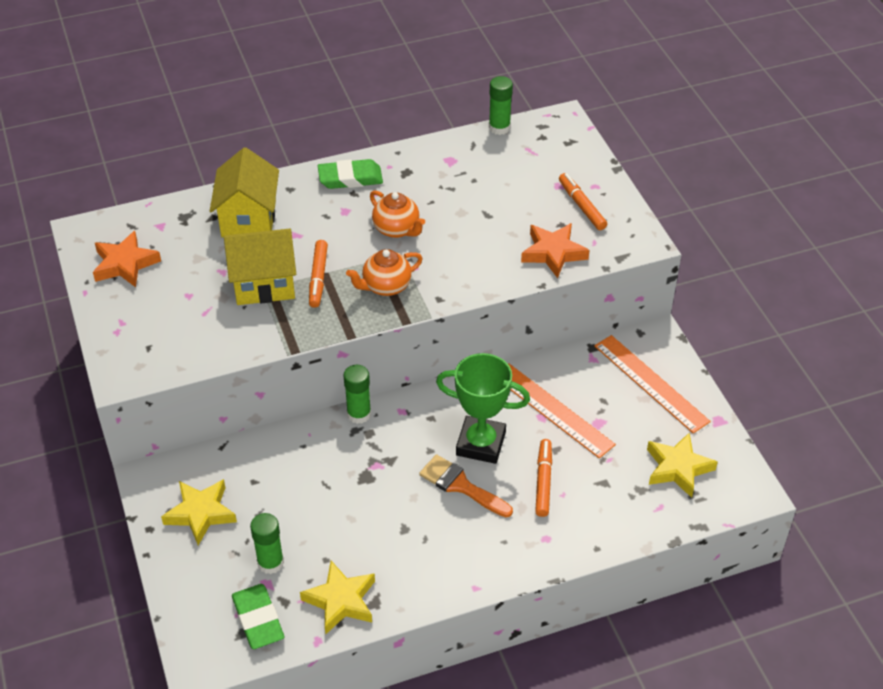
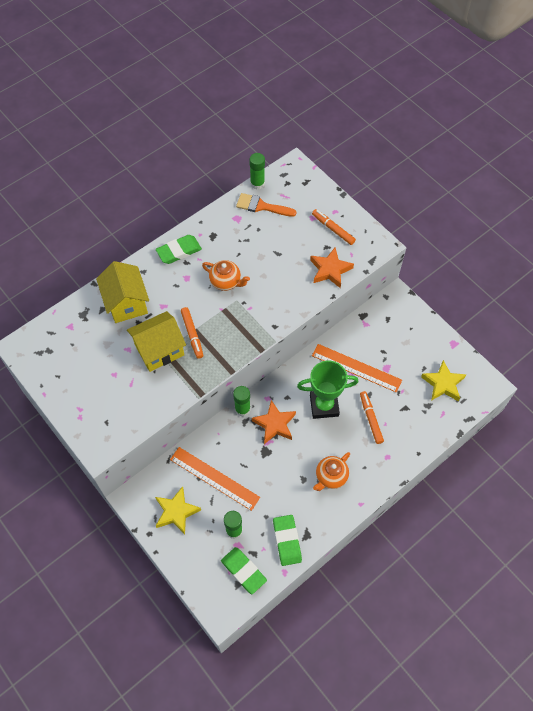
camera: 20 degrees left, 15 degrees up
orange star [93,231,161,287] -> orange star moved to [252,400,296,444]
yellow star [300,561,375,634] -> green eraser [273,515,302,566]
orange teapot [346,249,423,296] -> orange teapot moved to [313,452,350,491]
orange brush [419,454,513,517] -> orange brush moved to [236,193,297,217]
orange ruler [594,335,711,434] -> orange ruler moved to [170,447,260,511]

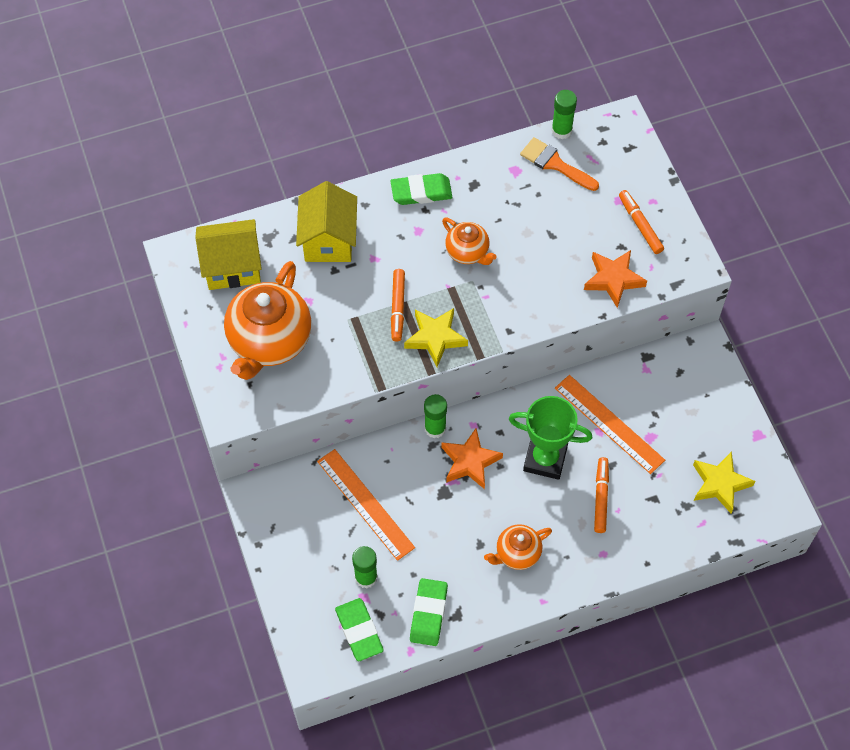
camera: 20 degrees right, 0 degrees up
yellow house [127,311,186,372] -> yellow house moved to [195,219,262,290]
yellow star [155,486,201,534] -> yellow star moved to [404,308,468,367]
none -> orange teapot [224,261,311,380]

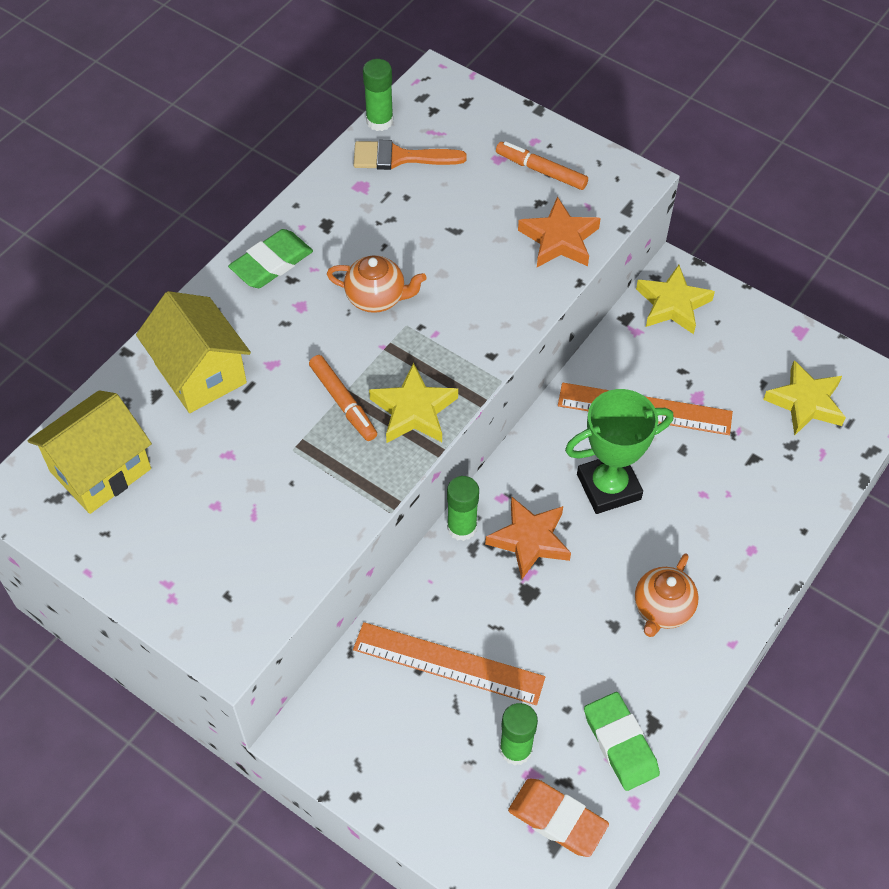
camera: 35 degrees left, 5 degrees down
orange teapot [224,261,311,380] -> none
green eraser [335,598,384,661] -> orange eraser [508,778,609,857]
orange marker [594,457,609,533] -> none
none -> yellow star [636,265,715,334]

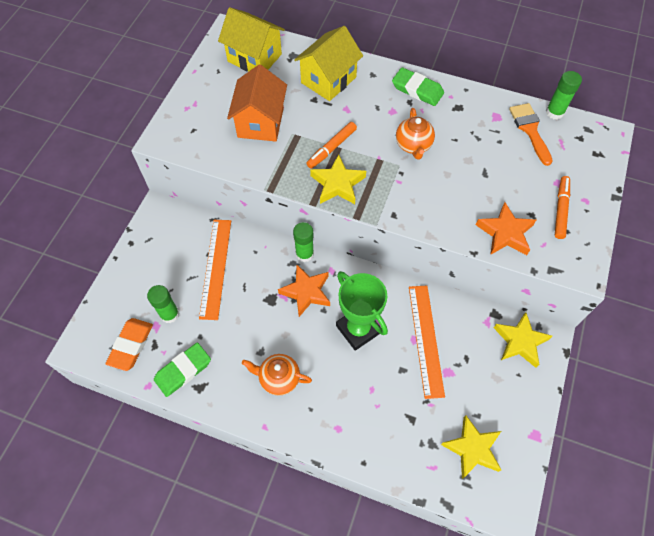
camera: 75 degrees right, 5 degrees up
none -> orange house [227,65,287,142]

